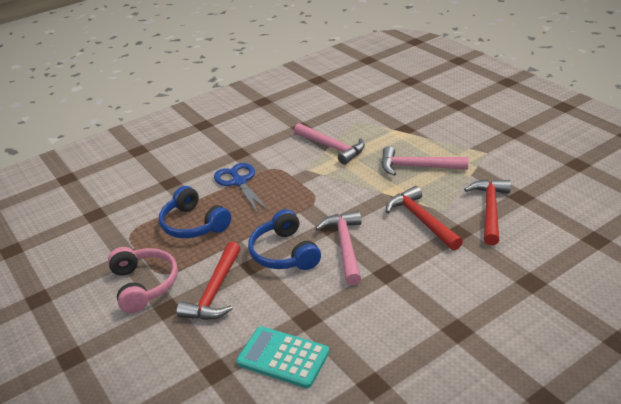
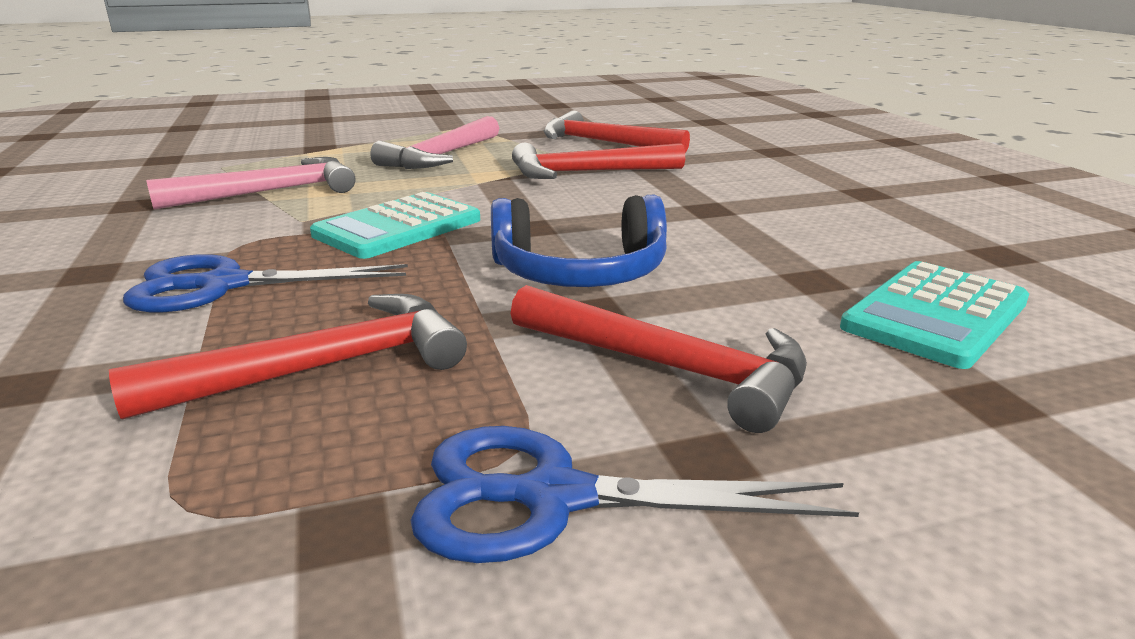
camera: 75 degrees left, 10 degrees down
pink headphones [108,247,178,313] -> blue scissors [410,426,859,563]
blue headphones [159,186,231,238] -> red hammer [109,294,467,420]
pink hammer [315,211,361,285] -> none
none -> turquoise calculator [310,192,480,259]

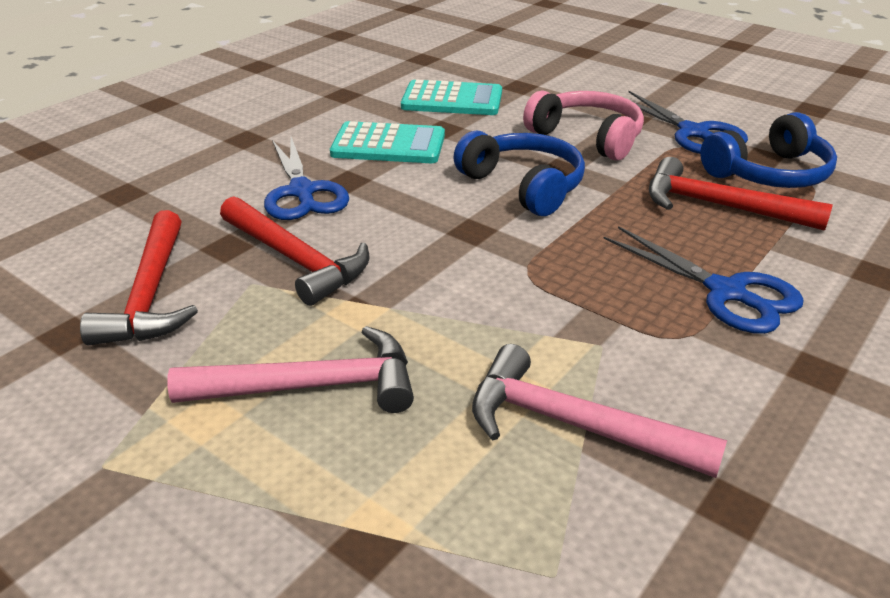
camera: 125 degrees left, 10 degrees up
turquoise calculator [310,192,480,259] -> turquoise calculator moved to [330,121,445,163]
red hammer [510,285,807,433] -> pink headphones [523,91,644,161]
none -> blue scissors [264,137,349,220]
none -> blue headphones [700,112,837,188]

